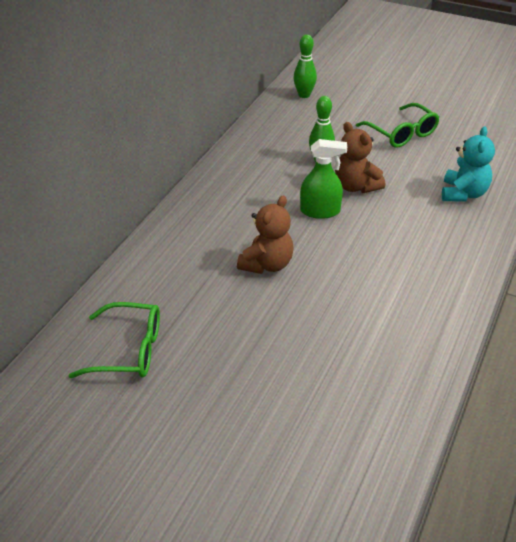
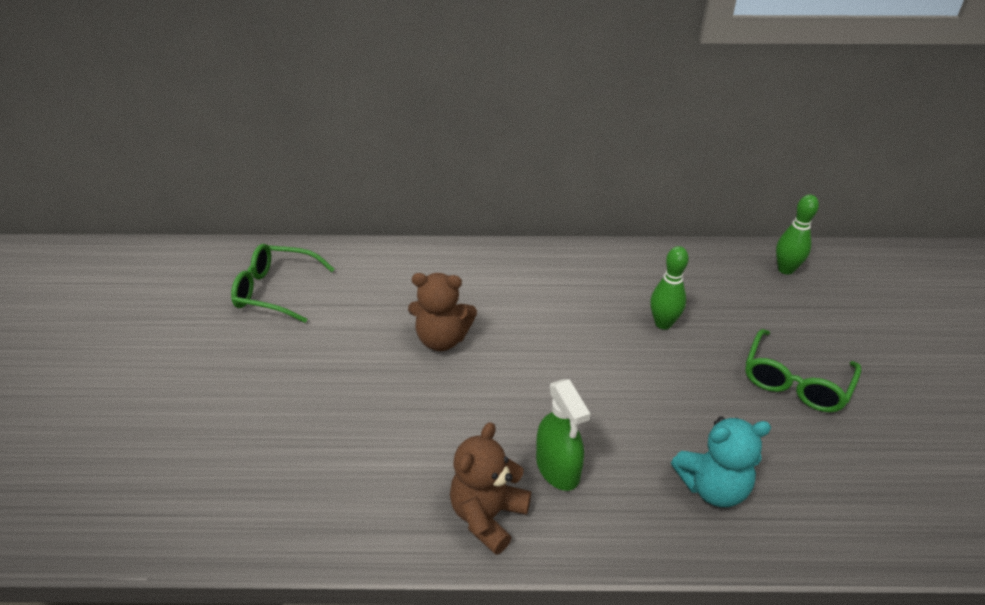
camera: 65 degrees right, 0 degrees up
green glasses [69,302,160,378] -> green glasses turned 120 degrees clockwise [231,244,335,323]
green spray bottle [300,139,347,219] -> green spray bottle moved to [536,379,590,491]
brown teddy bear [335,122,385,193] -> brown teddy bear moved to [450,422,531,555]

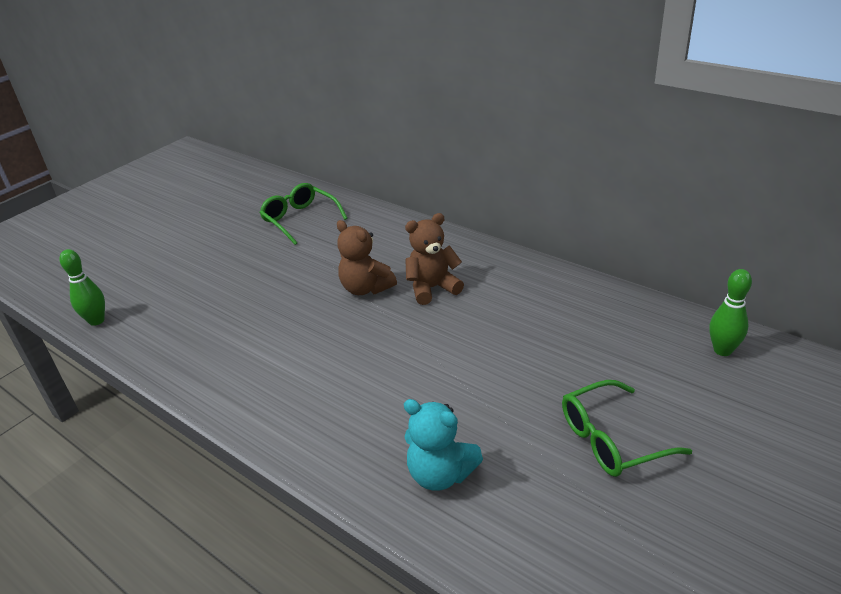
camera: 40 degrees right, 5 degrees down
brown teddy bear [450,422,531,555] -> brown teddy bear moved to [405,213,464,305]
green spray bottle [536,379,590,491] -> none
green bowling pin [650,246,689,330] -> green bowling pin moved to [59,249,105,326]

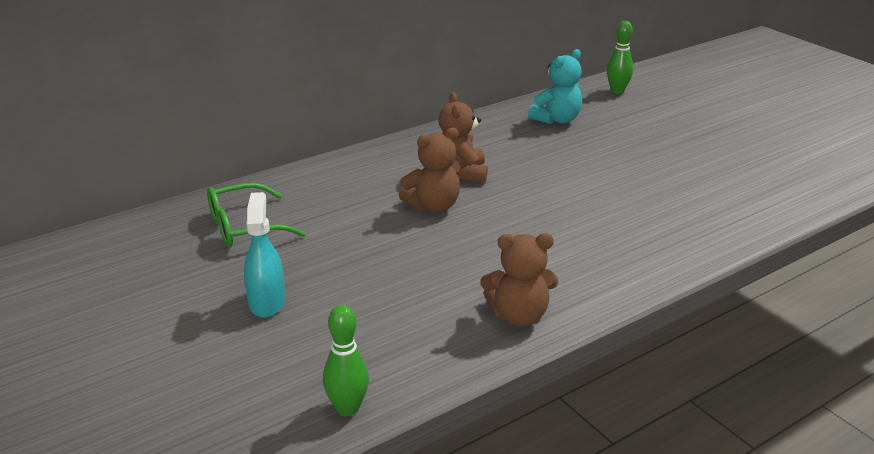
camera: 75 degrees left, 5 degrees down
turquoise teddy bear [404,399,483,491] -> turquoise teddy bear moved to [528,49,582,124]
green glasses [562,380,692,477] -> none
none -> turquoise spray bottle [244,192,285,318]
none -> brown teddy bear [481,233,558,327]

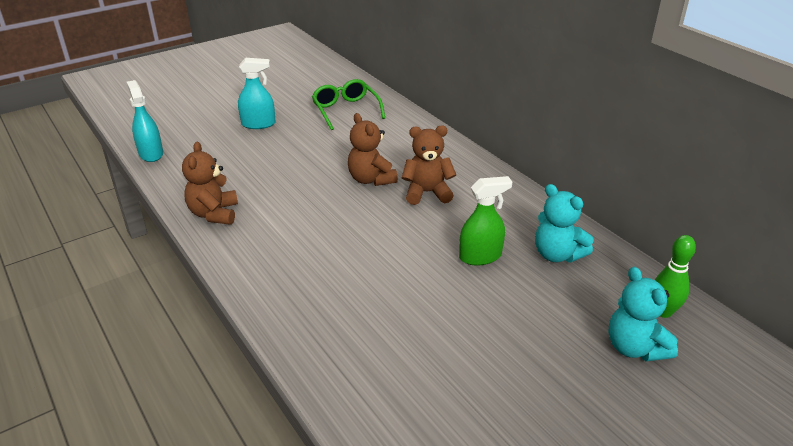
camera: 90 degrees right, 5 degrees up
green bowling pin [323,305,369,416] -> turquoise spray bottle [127,80,163,162]
none -> green spray bottle [459,176,512,266]
none -> turquoise teddy bear [608,267,678,362]

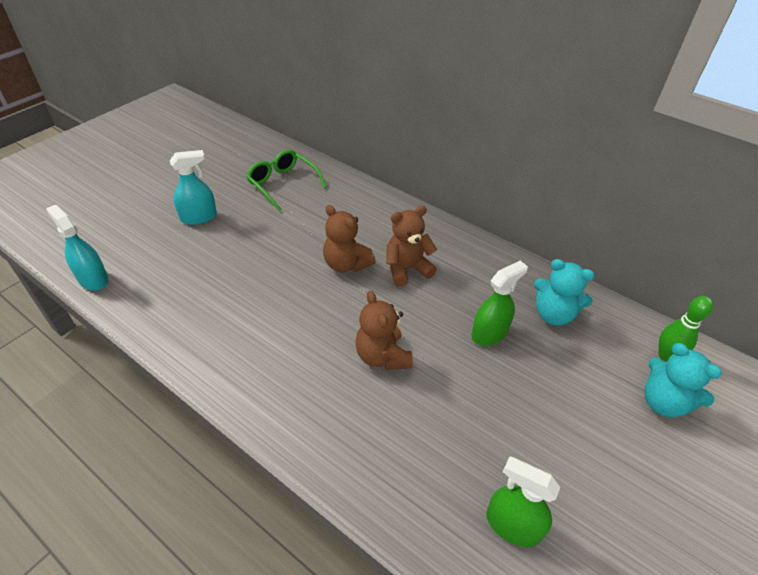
camera: 20 degrees left, 10 degrees up
brown teddy bear [182,142,238,225] -> brown teddy bear moved to [355,291,413,370]
none -> green spray bottle [486,456,560,547]

